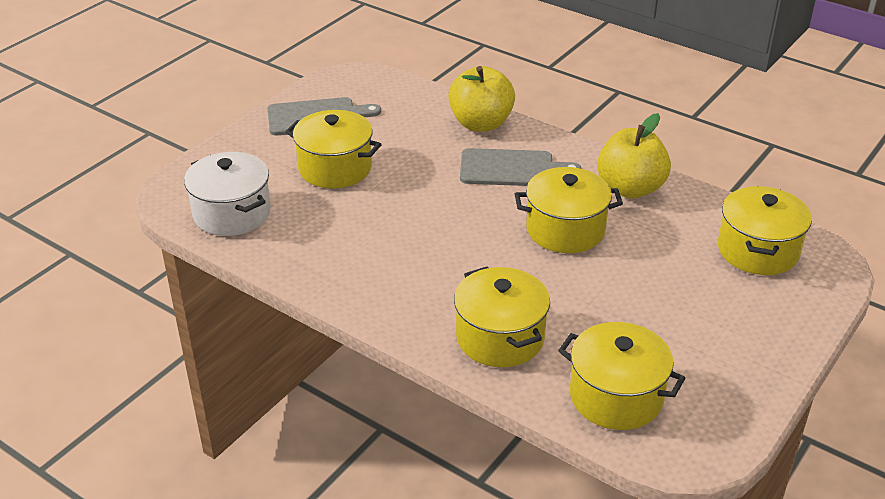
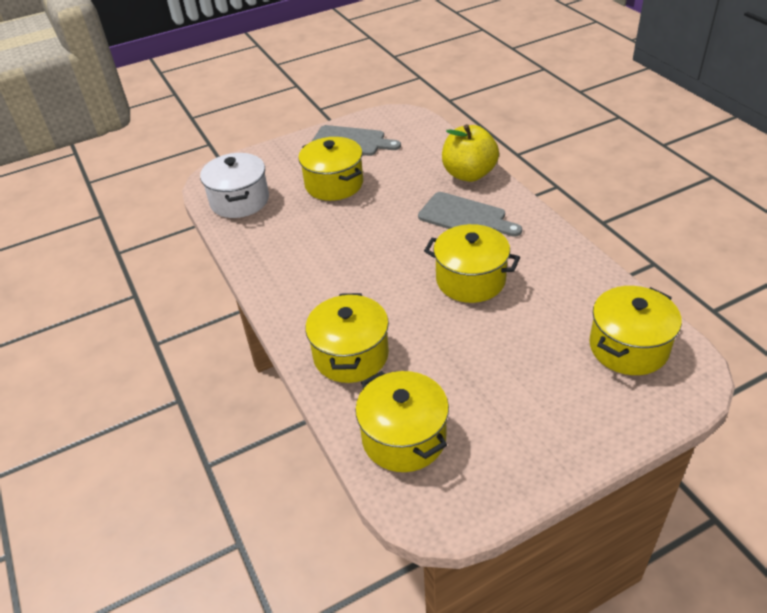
camera: 30 degrees right, 5 degrees up
yellow apple [597,113,671,199] -> none

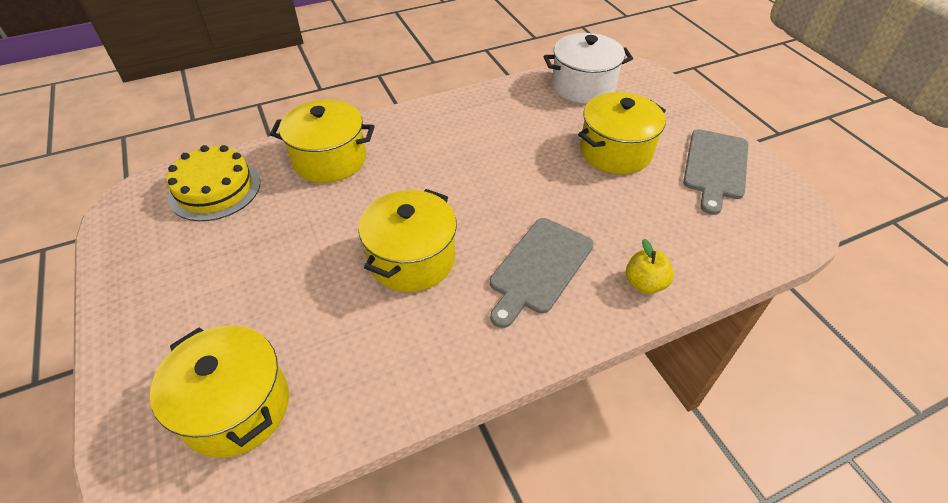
camera: 90 degrees right, 5 degrees up
yellow pot [355,371,449,472] -> yellow cake [166,145,260,221]
yellow apple [442,124,499,182] -> yellow apple [626,239,674,294], size x0.53

